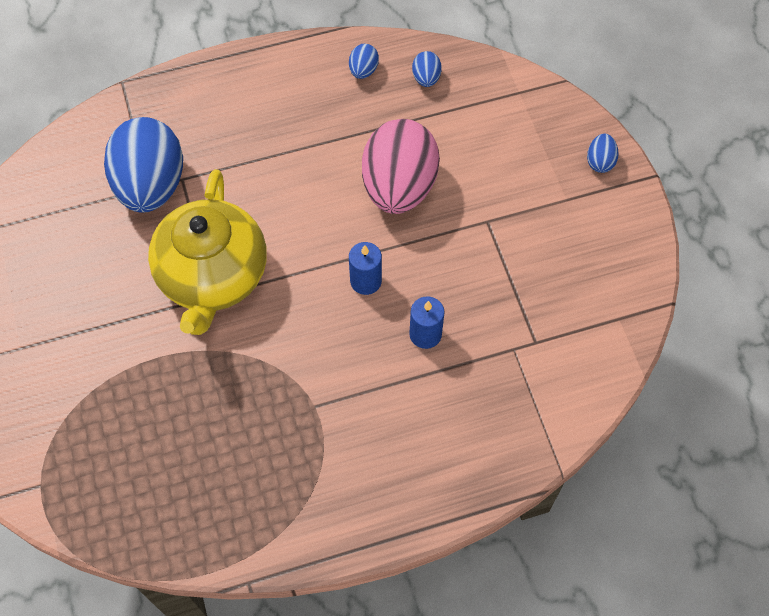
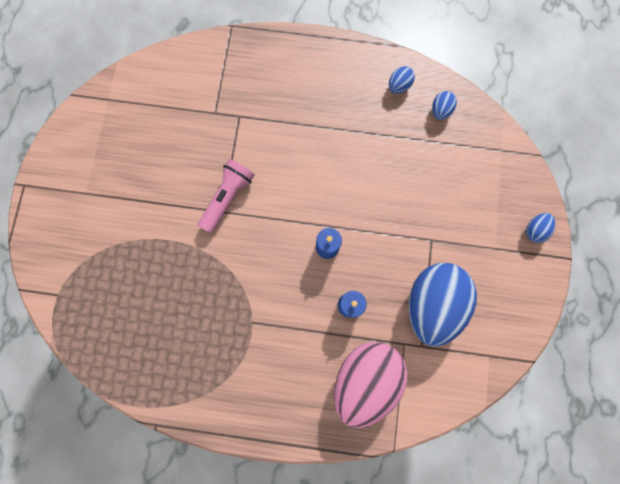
camera: 25 degrees right, 15 degrees up
blue egg [104,117,183,213] -> blue egg moved to [409,263,477,347]
yellow teapot [148,169,267,335] -> pink flashlight [198,159,255,233]
pink egg [362,119,440,214] -> pink egg moved to [334,342,407,428]

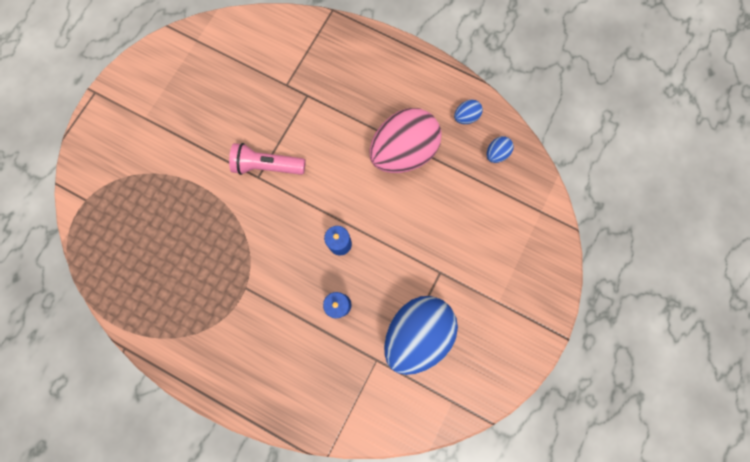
camera: 20 degrees right, 0 degrees up
pink flashlight [198,159,255,233] -> pink flashlight turned 135 degrees counterclockwise [229,143,305,175]
pink egg [334,342,407,428] -> pink egg moved to [369,108,442,173]
blue egg [526,213,555,243] -> none

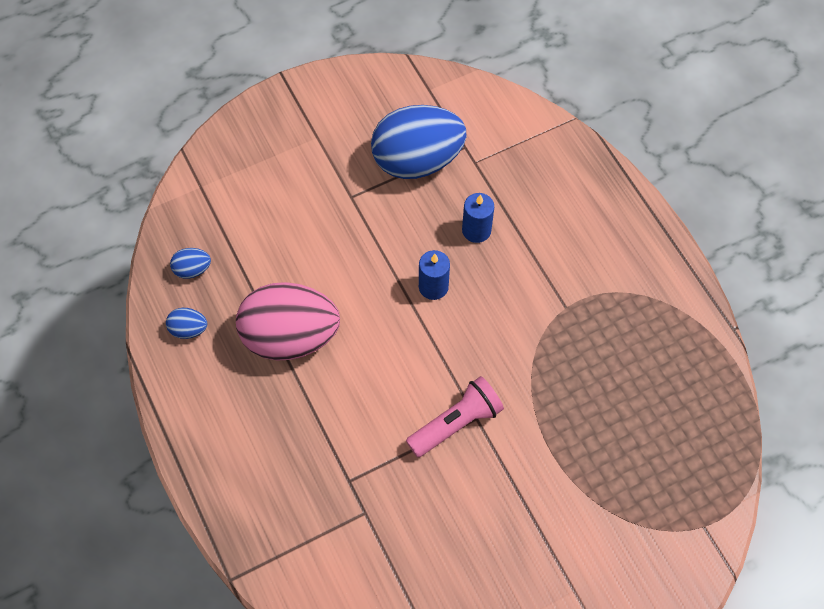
camera: 145 degrees left, 15 degrees down
pink flashlight [229,143,305,175] -> pink flashlight turned 75 degrees counterclockwise [406,376,504,457]

